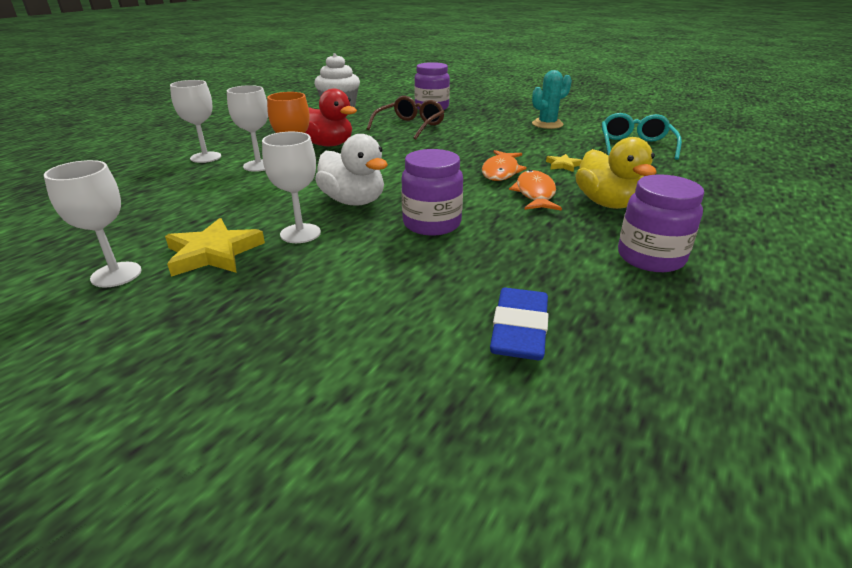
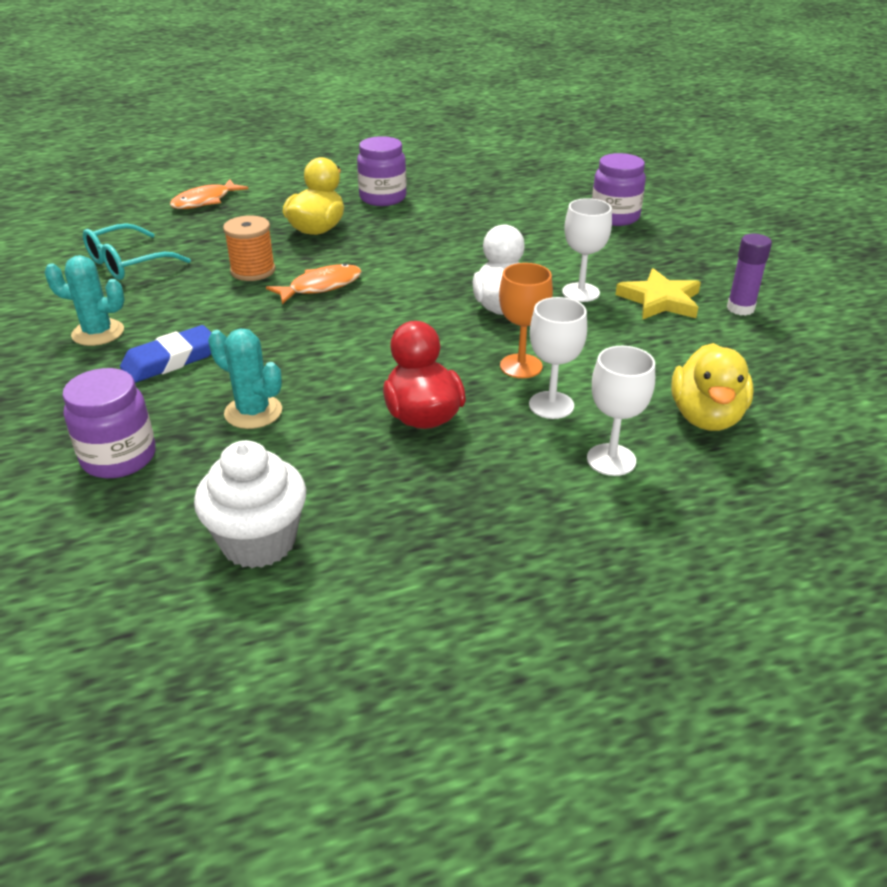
camera: 140 degrees left, 5 degrees up
white goblet [44,160,142,288] -> purple glue stick [727,234,772,316]
brown glasses [367,96,444,140] -> turquoise cactus [208,328,282,429]
purple jar [401,149,463,236] -> purple jar moved to [592,153,646,226]
blue eraser [490,288,549,360] -> blue eraser moved to [120,325,212,383]
orange fish [509,170,562,211] -> orange fish moved to [170,179,248,209]
yellow star [546,154,582,172] -> orange spool [223,215,276,281]
none -> yellow duck [671,343,753,431]

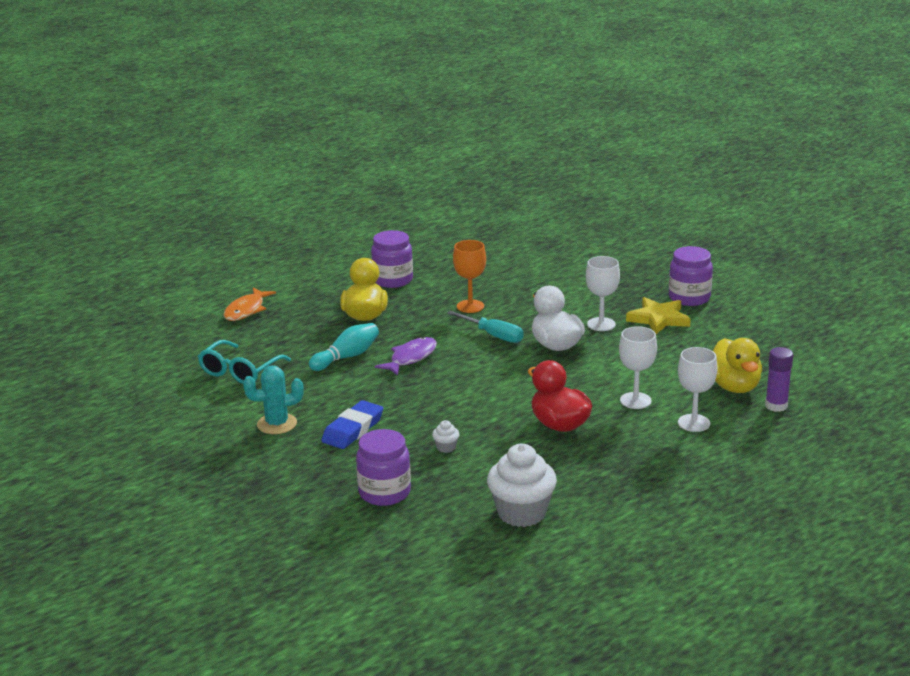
camera: 20 degrees left, 10 degrees down
turquoise cactus [208,328,282,429] -> white cupcake [432,420,459,453]
orange spool [223,215,276,281] -> turquoise bowling pin [309,323,379,371]
orange fish [266,264,362,304] -> purple fish [375,337,437,376]
orange goblet [499,263,553,378] -> orange goblet moved to [453,240,486,313]
purple jar [592,153,646,226] -> purple jar moved to [669,246,713,306]
purple glue stick [727,234,772,316] -> purple glue stick moved to [765,347,793,412]
none -> turquoise screwdriver [447,311,524,343]

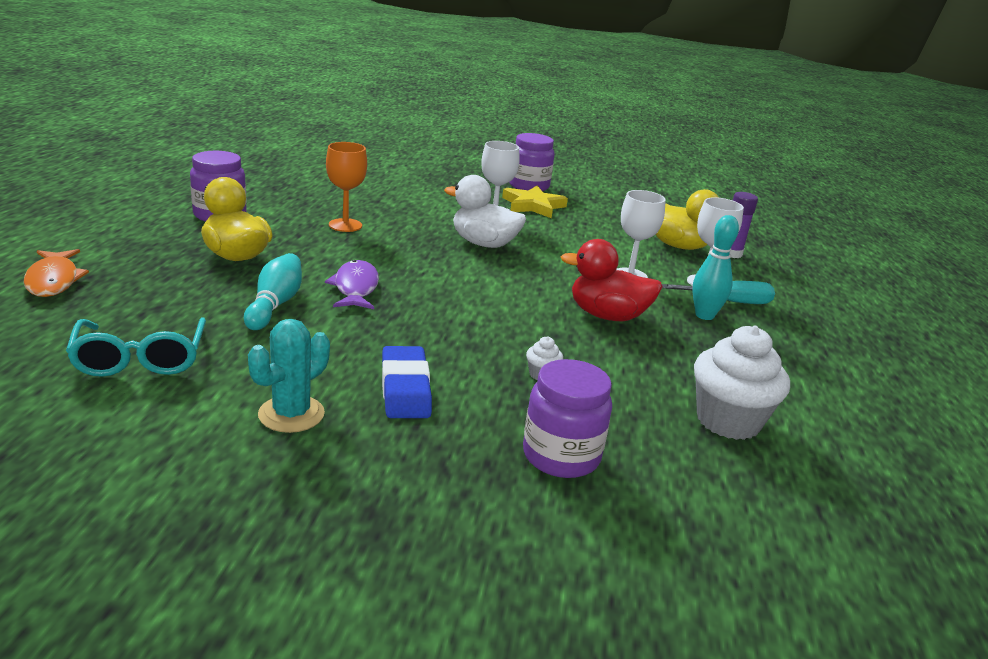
camera: 45 degrees left, 0 degrees up
turquoise screwdriver [447,311,524,343] -> turquoise screwdriver moved to [662,281,775,304]
none -> turquoise bowling pin [692,215,739,320]

